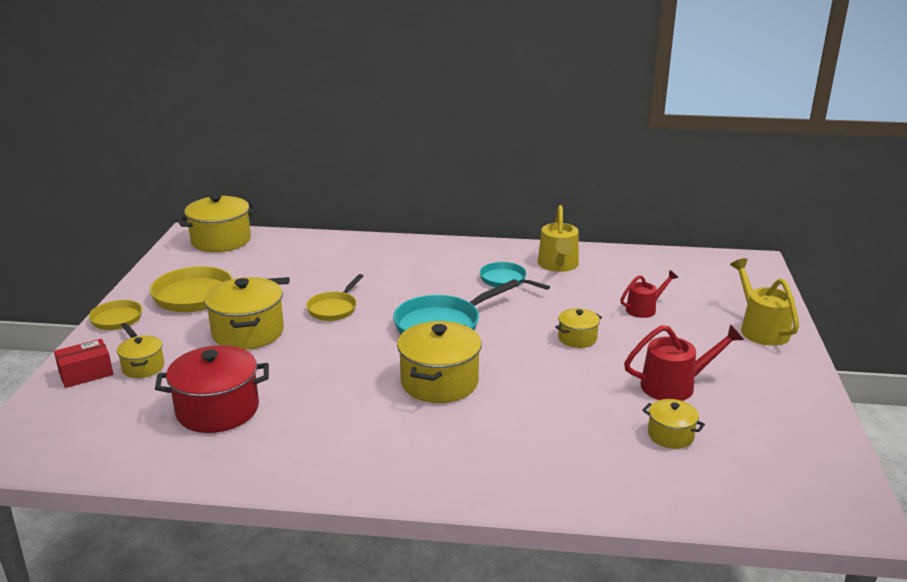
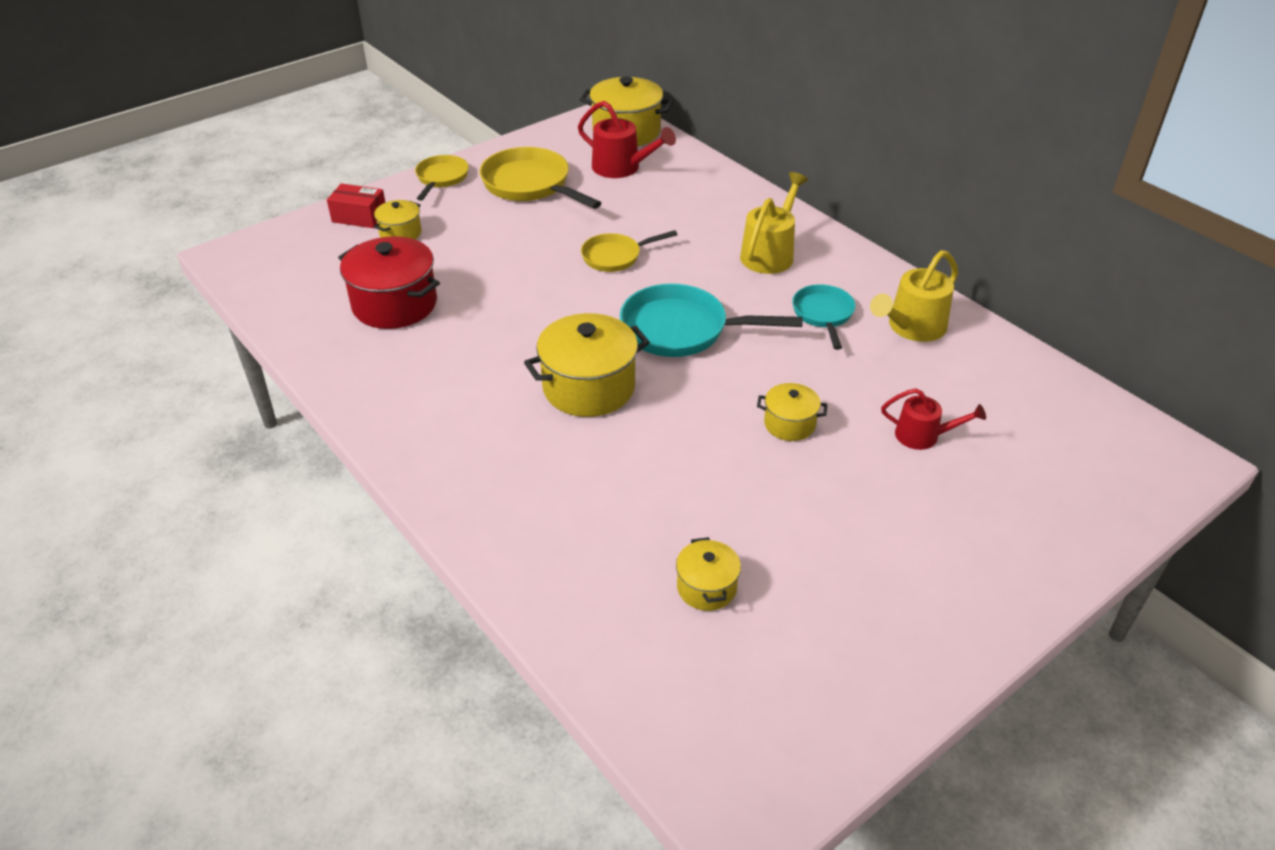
camera: 45 degrees right, 15 degrees up
yellow pot [204,277,284,350] -> none
red watering can [624,324,744,401] -> red watering can moved to [578,101,676,178]
yellow watering can [730,258,799,346] -> yellow watering can moved to [740,172,808,274]

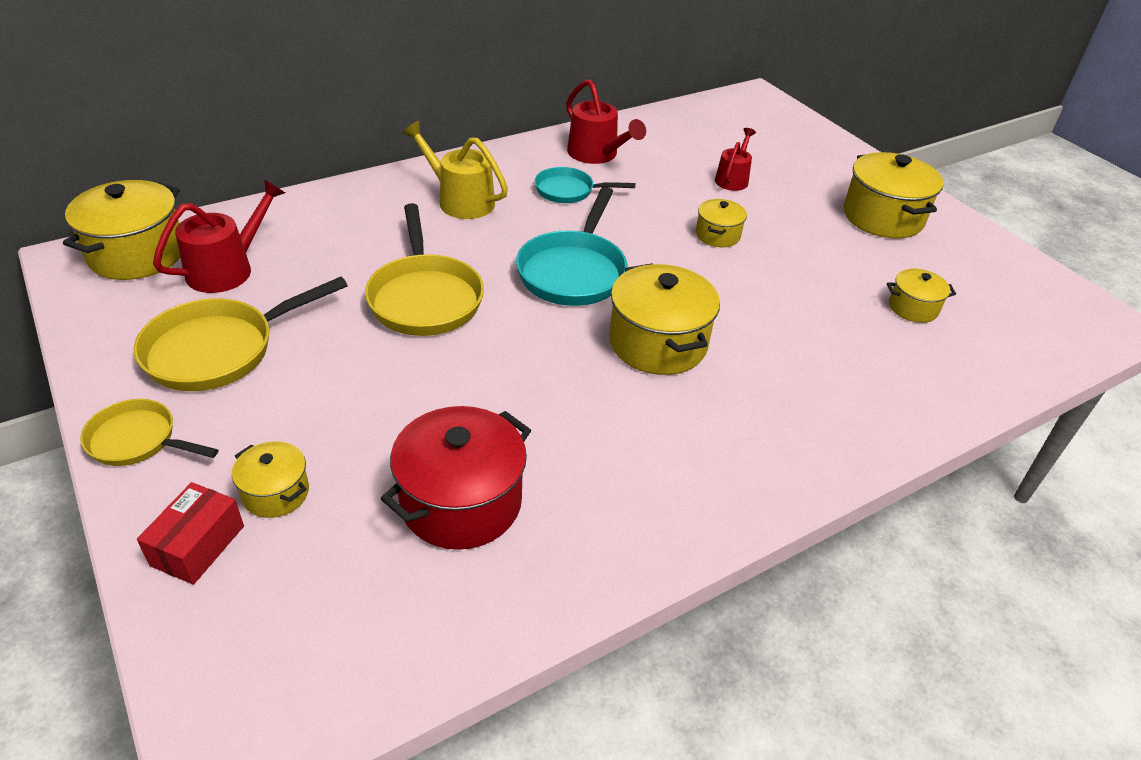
camera: 85 degrees left, 0 degrees up
yellow pan [581,230,678,272] -> yellow pan [365,203,484,336], size x1.65
yellow watering can [870,250,958,342] -> red watering can [566,79,646,164]
none -> yellow pot [844,152,943,239]

